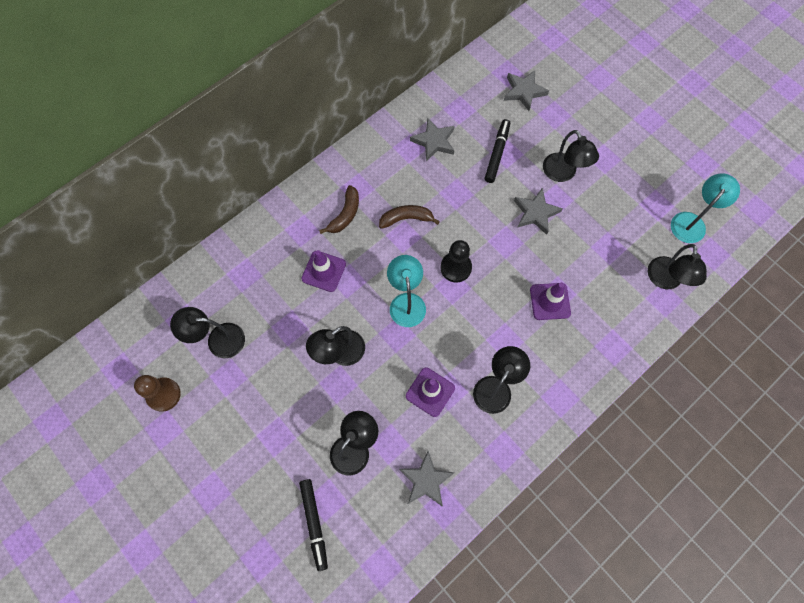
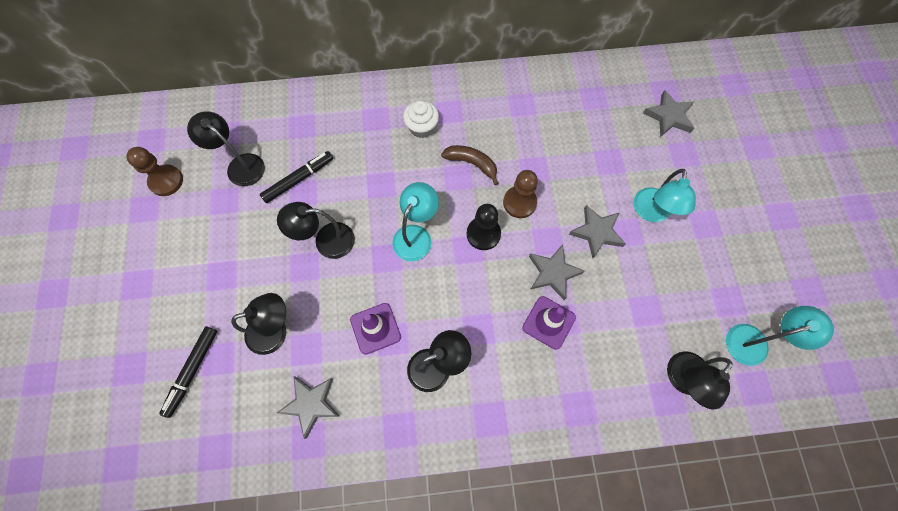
camera: 35 degrees right, 0 degrees up
purple traffic cone [301,250,346,292] -> none
brown banana [319,185,359,234] -> white cupcake [403,100,439,138]
grey star [410,117,454,162] -> grey star moved to [529,244,585,300]
black marker [485,119,510,183] -> black marker moved to [260,151,333,203]
black lamp [543,130,599,182] -> turquoise lamp [634,169,696,222]
none -> brown pawn [503,170,538,218]

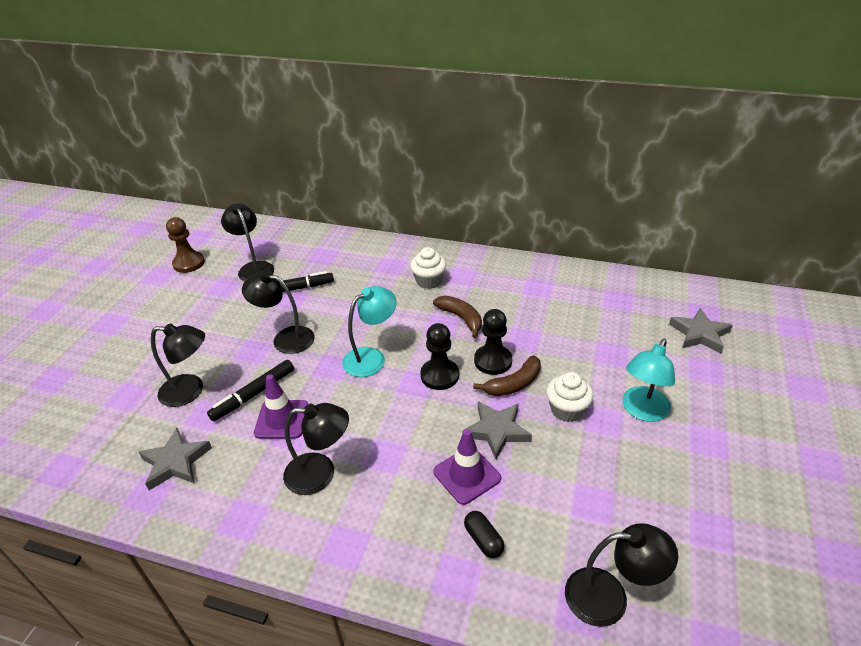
camera: 25 degrees right, 30 degrees down
black marker [160,326,217,418] -> black marker moved to [207,360,294,421]
brown pawn [503,170,538,218] -> black pawn [474,309,512,375]
grey star [569,205,626,258] -> white cupcake [546,372,593,422]
black lamp [667,351,733,409] -> black lamp turned 150 degrees counterclockwise [565,523,678,627]
turquoise lamp [726,306,834,366] -> none
none -> black capsule [464,511,504,558]
none -> brown banana [473,355,541,396]

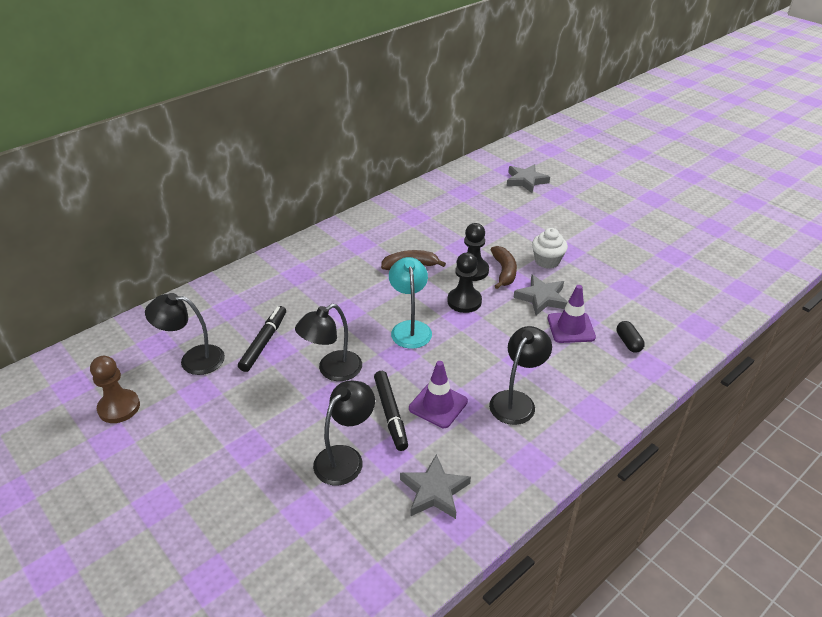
camera: 60 degrees left, 0 degrees up
white cupcake [410,247,446,289] -> none
black capsule [464,511,504,558] -> black capsule turned 75 degrees clockwise [617,321,645,353]
black lamp [565,523,678,627] -> none
turquoise lamp [622,339,675,422] -> none

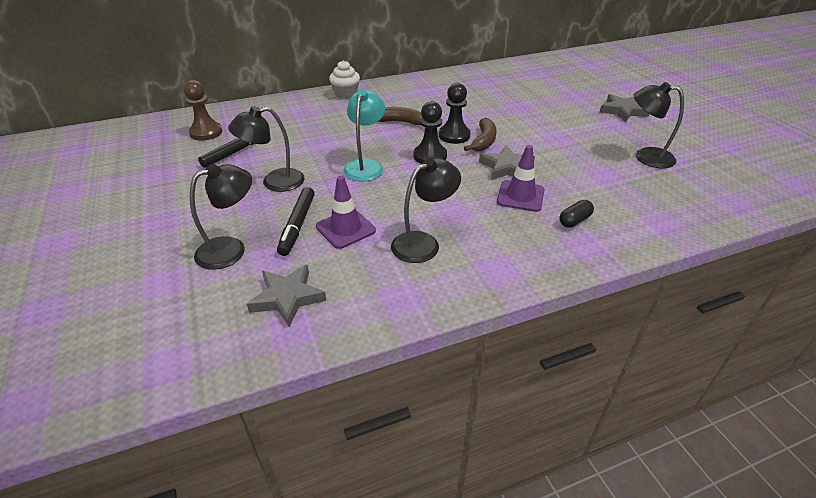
camera: 20 degrees right, 0 degrees up
brown pawn [90,356,140,423] -> brown pawn moved to [184,80,222,141]
black lamp [145,293,225,375] -> black lamp moved to [634,82,684,168]
grey star [506,164,550,193] -> grey star moved to [599,94,649,122]
white cupcake [532,228,568,269] -> white cupcake moved to [329,60,360,99]
black capsule [617,321,645,353] -> black capsule turned 45 degrees clockwise [559,200,594,228]

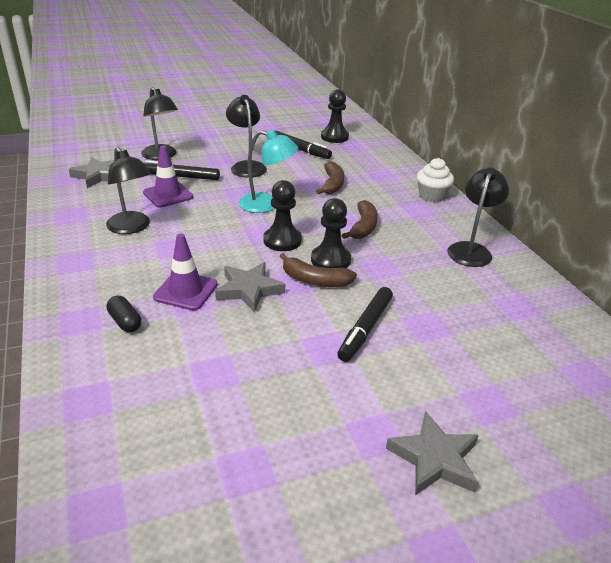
camera: 90 degrees right, 5 degrees down
brown pawn [184,80,222,141] -> black pawn [321,89,349,143]
black lamp [634,82,684,168] -> black lamp moved to [447,167,509,267]
none -> brown banana [316,161,345,194]
none -> black marker [337,287,393,362]

